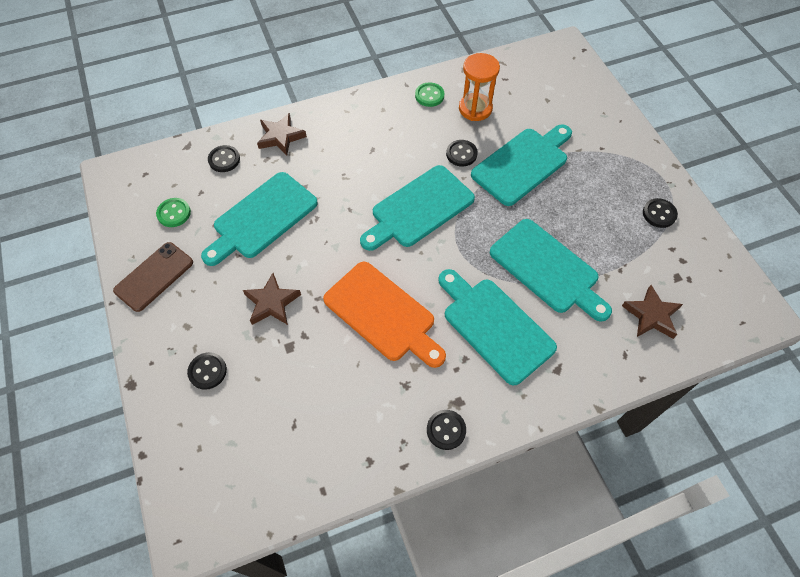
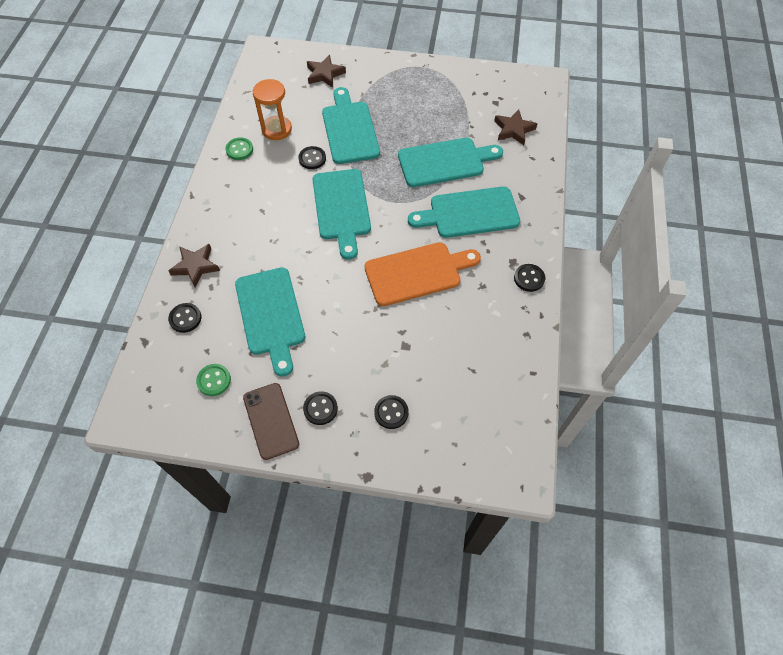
camera: 60 degrees left, 0 degrees up
brown star [243,273,301,325] -> brown star moved to [307,55,346,88]
black button [643,198,678,228] -> black button moved to [303,391,338,425]

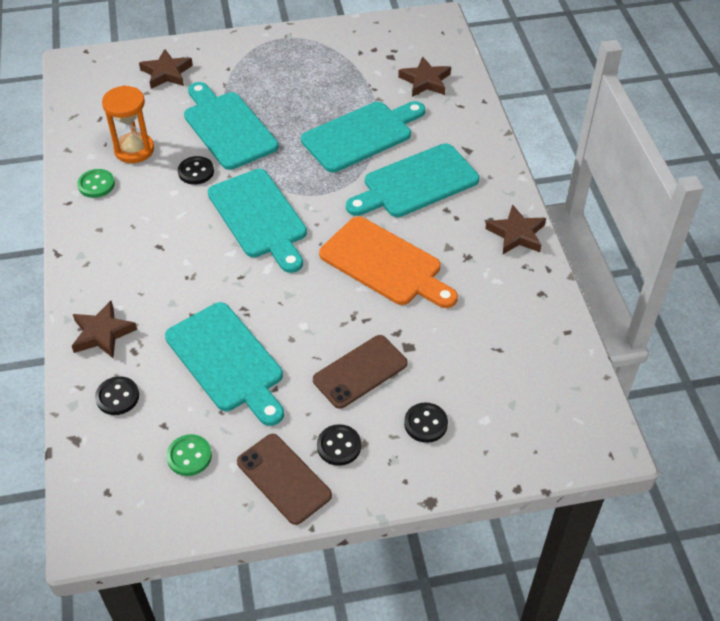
camera: 20 degrees left, 10 degrees down
orange cutting board [364,242,481,306] -> orange cutting board turned 75 degrees clockwise [319,216,458,308]
black button [514,264,545,292] -> brown star [485,204,546,254]
none -> brown phone [313,335,408,409]

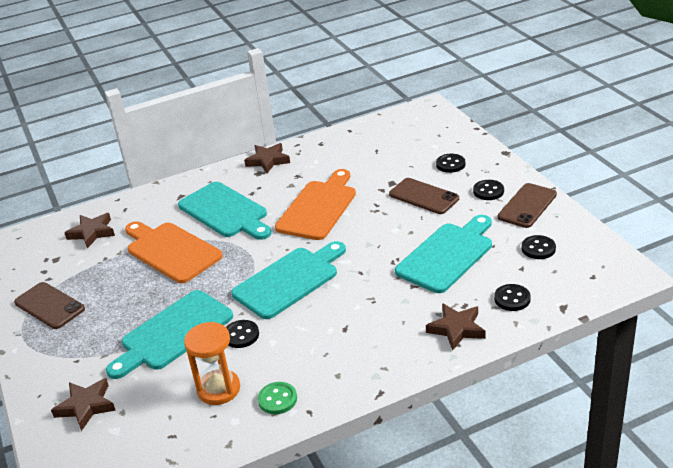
camera: 100 degrees left, 15 degrees down
green button [166,434,212,476] -> black button [522,235,556,259]
turquoise cutting board [301,101,425,172] -> orange cutting board [125,221,223,283]
none -> brown phone [14,282,85,329]

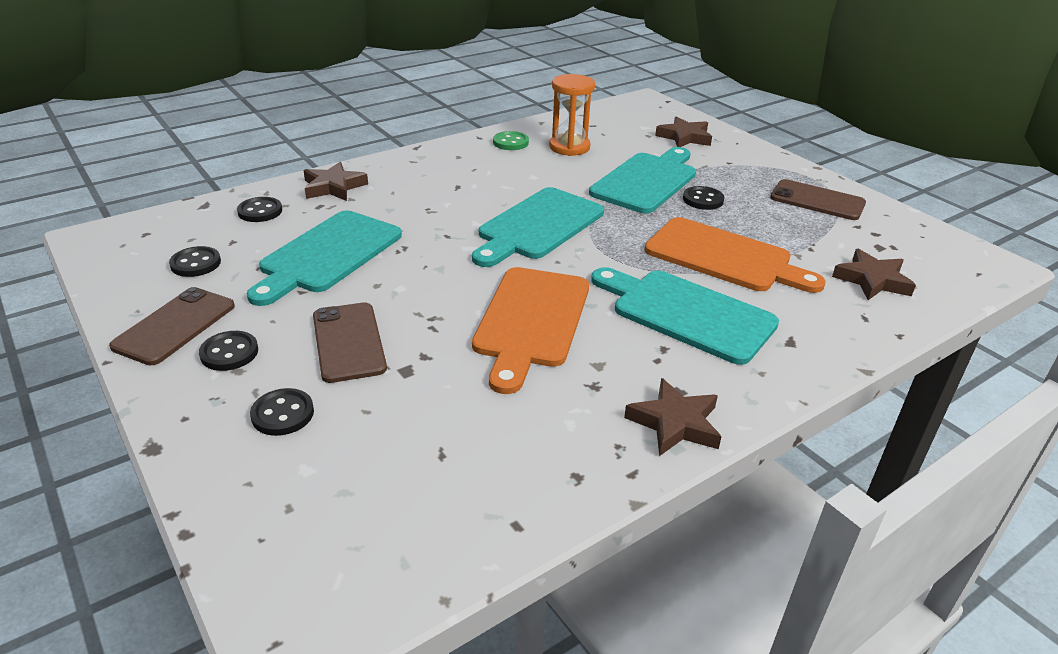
camera: 165 degrees right, 0 degrees up
black button [226,320,259,348] -> black button moved to [683,186,724,210]
brown phone [389,178,459,214] -> brown phone turned 45 degrees clockwise [313,302,387,383]

